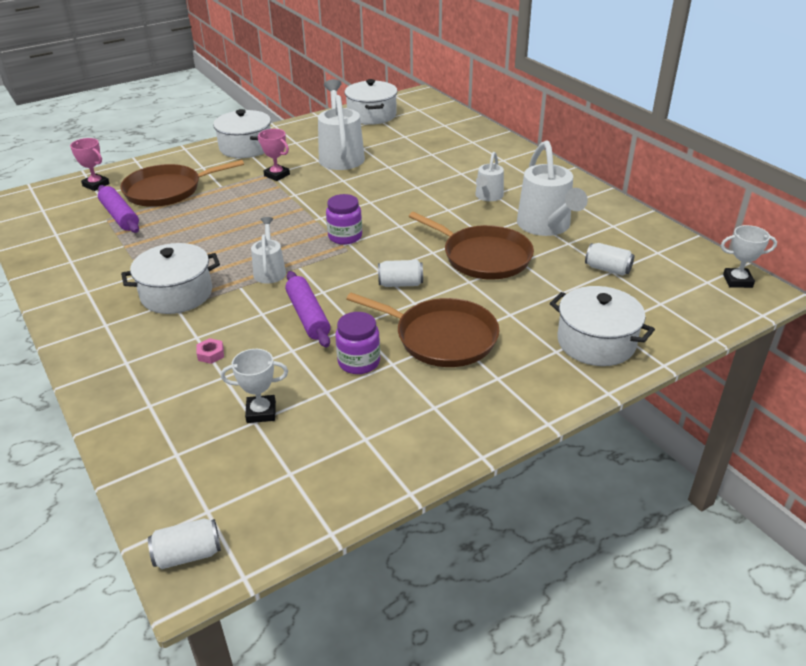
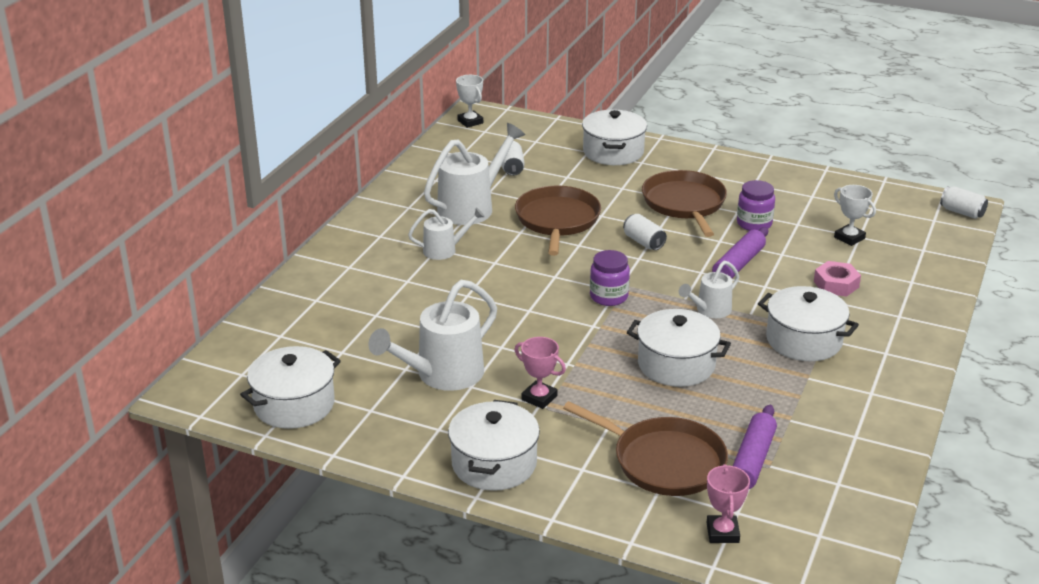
camera: 125 degrees left, 5 degrees down
pink nut [197,338,224,364] -> pink nut [814,261,861,297], size x1.69
pink trophy [258,129,290,181] -> pink trophy turned 60 degrees counterclockwise [514,337,566,409]
none -> white pot [627,309,731,387]

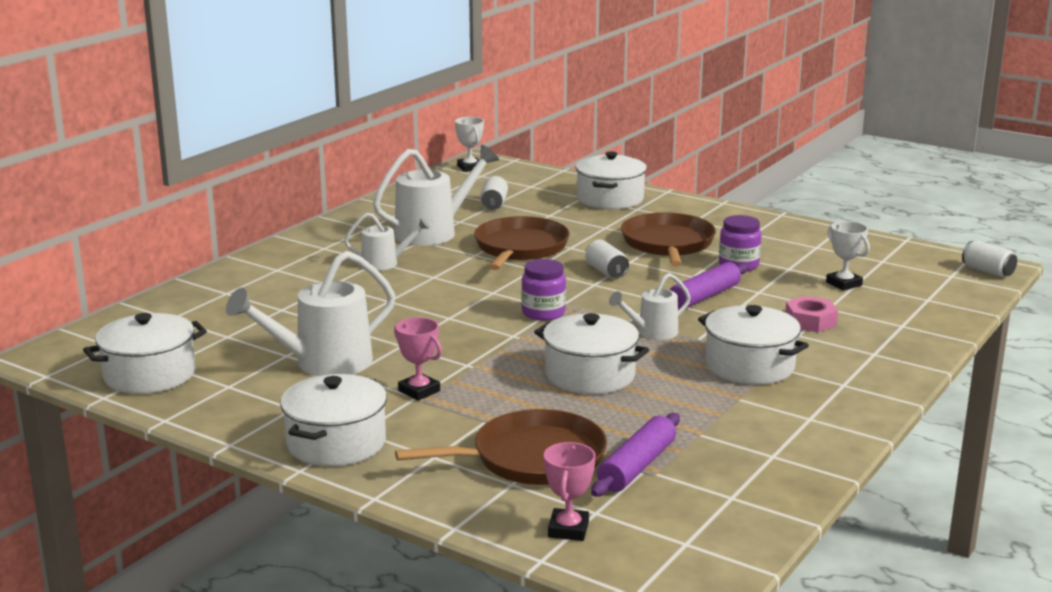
camera: 10 degrees right, 10 degrees down
brown pan [563,401,728,496] -> brown pan turned 60 degrees counterclockwise [395,409,607,485]

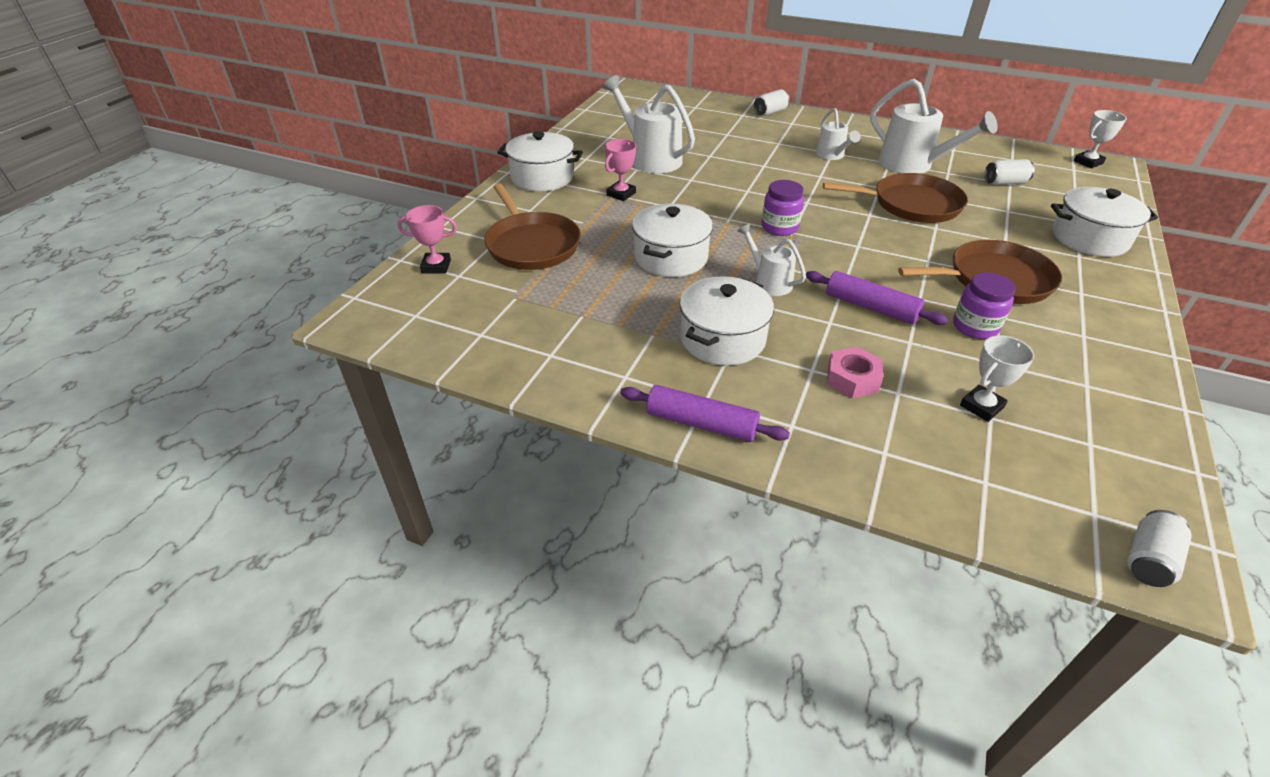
camera: 80 degrees right, 20 degrees up
white pot [83,313,207,394] -> none
white can [585,240,629,278] -> white can moved to [754,89,790,116]
purple rolling pin [591,413,680,497] -> purple rolling pin moved to [620,385,790,442]

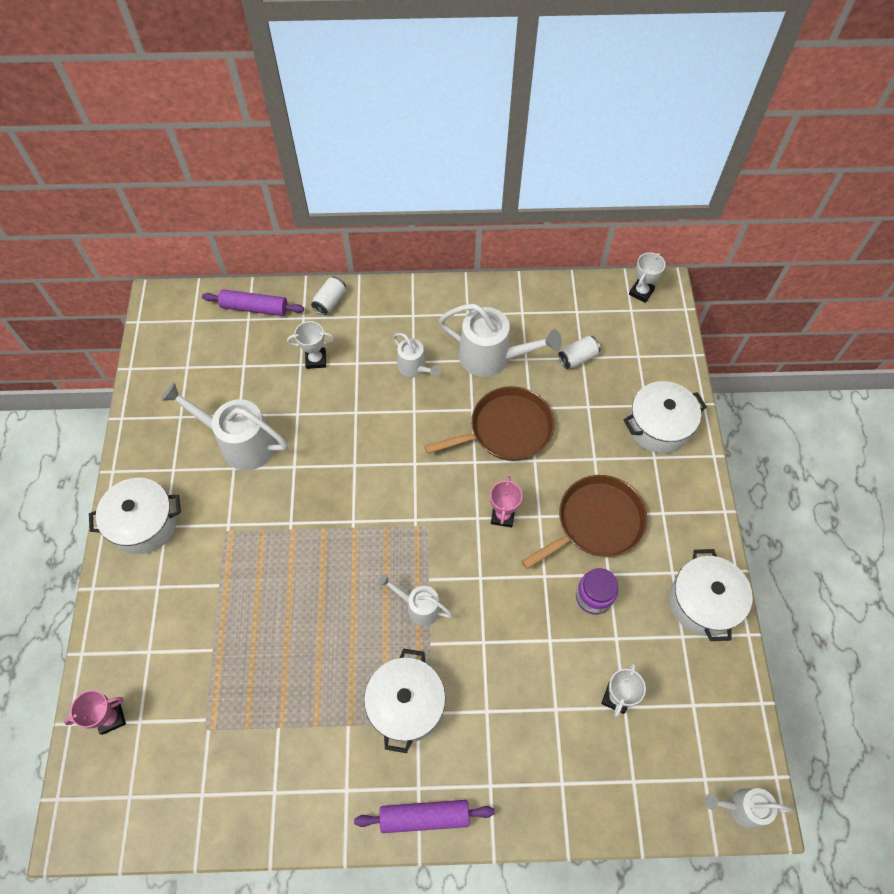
camera: 25 degrees left, 20 degrees up
brown pan [484,184,581,270] -> none
pink trophy [605,139,636,201] -> pink trophy moved to [490,476,522,527]
white pot [632,204,713,277] -> white pot moved to [669,549,753,641]
purple jar [762,180,804,236] -> none
purple rolling pin [806,271,948,325] -> purple rolling pin moved to [202,289,304,316]
pink nut [827,347,883,398] -> none
white can [1127,510,1191,587] -> white watering can [705,788,794,829]
none -> white trophy [287,321,334,369]

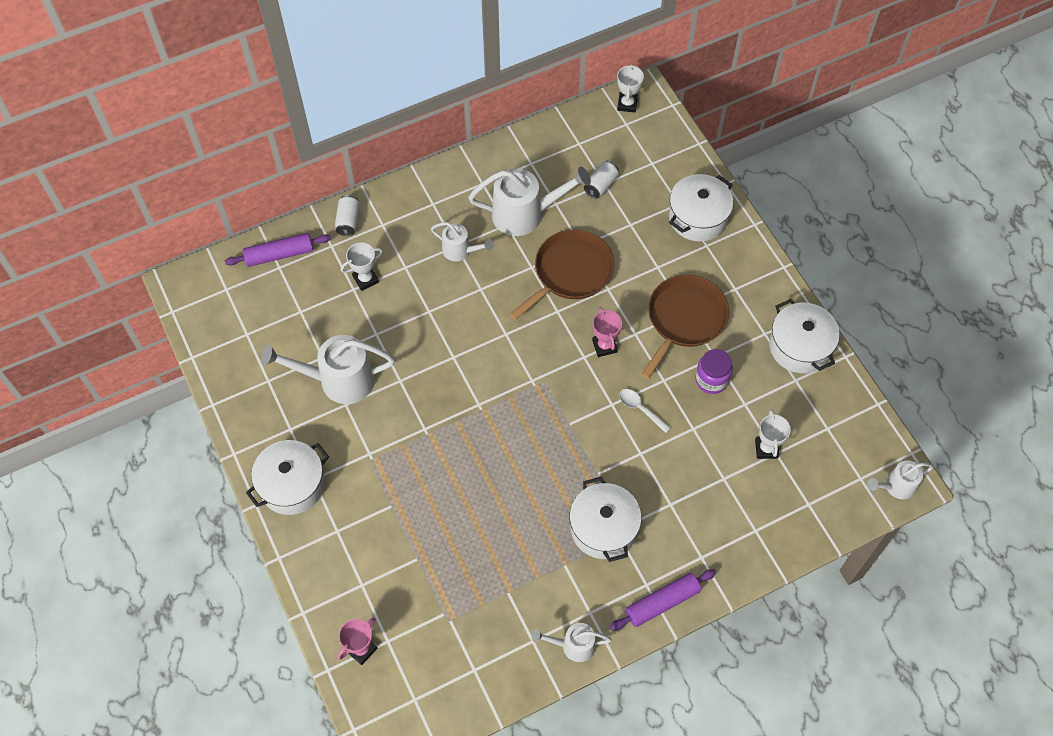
camera: 25 degrees left, 0 degrees up
white watering can [378,574,453,626] -> white watering can moved to [532,623,612,662]
none -> white spoon [619,389,671,433]

